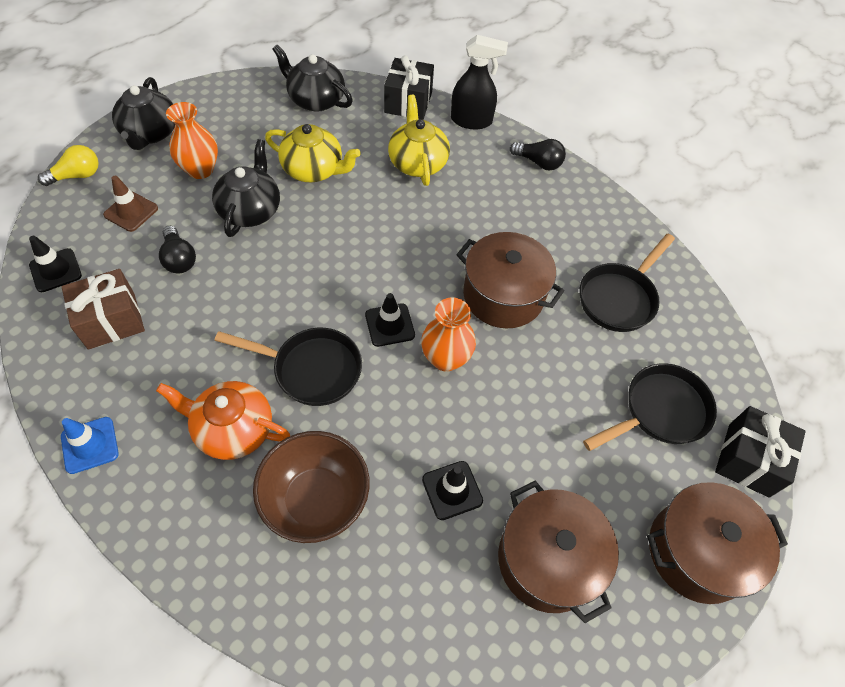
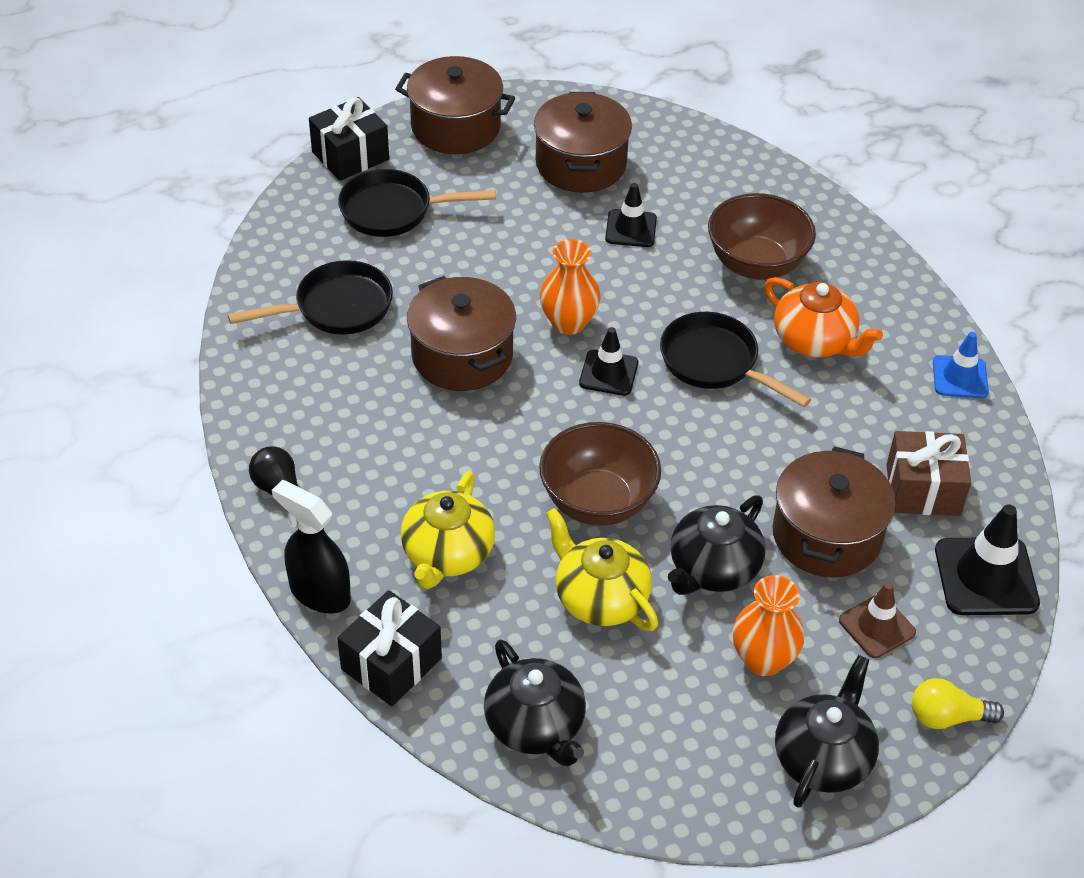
camera: 150 degrees left, 10 degrees down
black traffic cone [29,236,82,292] -> black traffic cone [935,504,1040,615], size x1.59
black light bulb [159,226,196,273] -> brown pot [772,446,896,578]
none -> brown bowl [539,422,661,526]

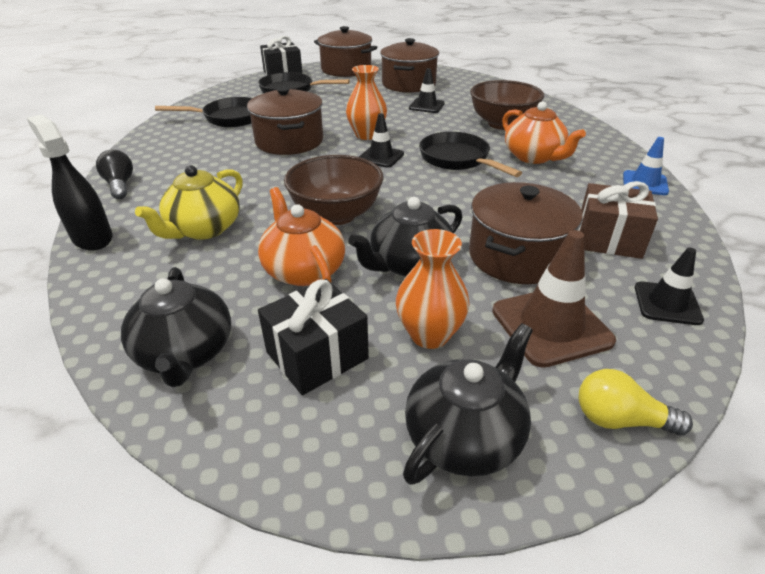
camera: 15 degrees right, 10 degrees down
black gift [337,590,442,706] -> black gift moved to [258,279,369,395]
yellow teapot [546,508,658,631] -> orange teapot [258,187,345,286]
brown traffic cone [839,582,916,658] -> brown traffic cone [492,230,616,368], size x1.59
black traffic cone [935,504,1040,615] -> black traffic cone [635,247,704,325], size x0.63

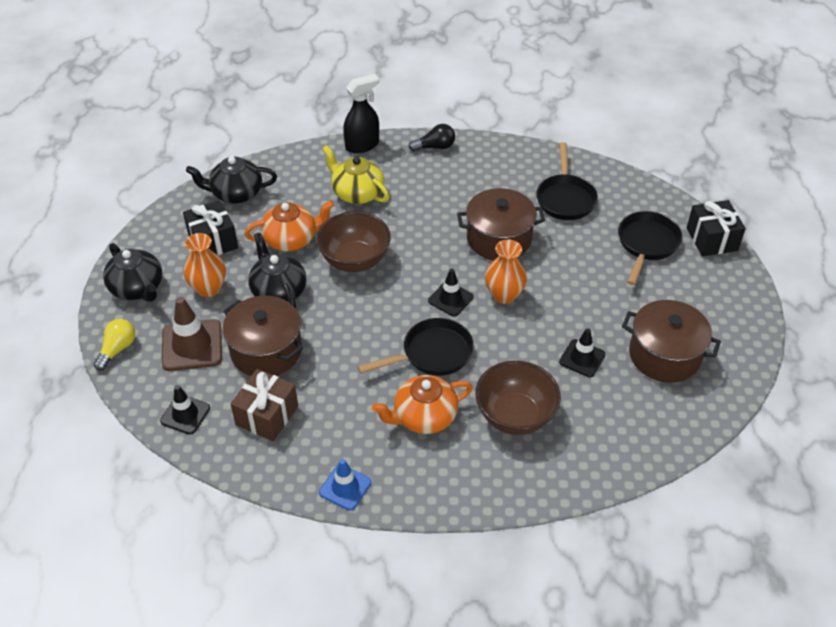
camera: 100 degrees right, 10 degrees up
brown pot [314,26,378,77] -> none

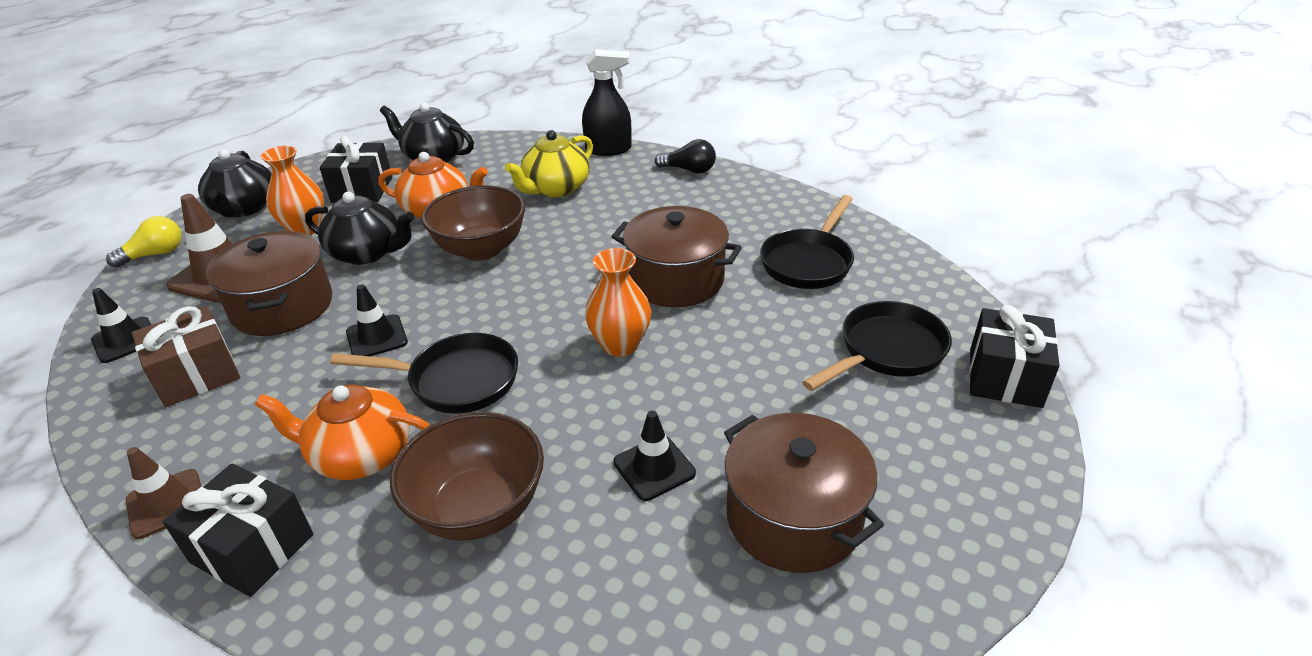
camera: 30 degrees right, 10 degrees down
black teapot [248,233,307,309] -> black teapot turned 105 degrees clockwise [305,192,414,265]
blue traffic cone [319,459,371,511] -> brown traffic cone [126,447,201,539]
yellow teapot [322,145,389,204] -> yellow teapot turned 120 degrees counterclockwise [505,130,593,197]
black traffic cone [428,269,473,316] -> black traffic cone moved to [346,284,408,356]
none -> black gift [162,463,313,597]

